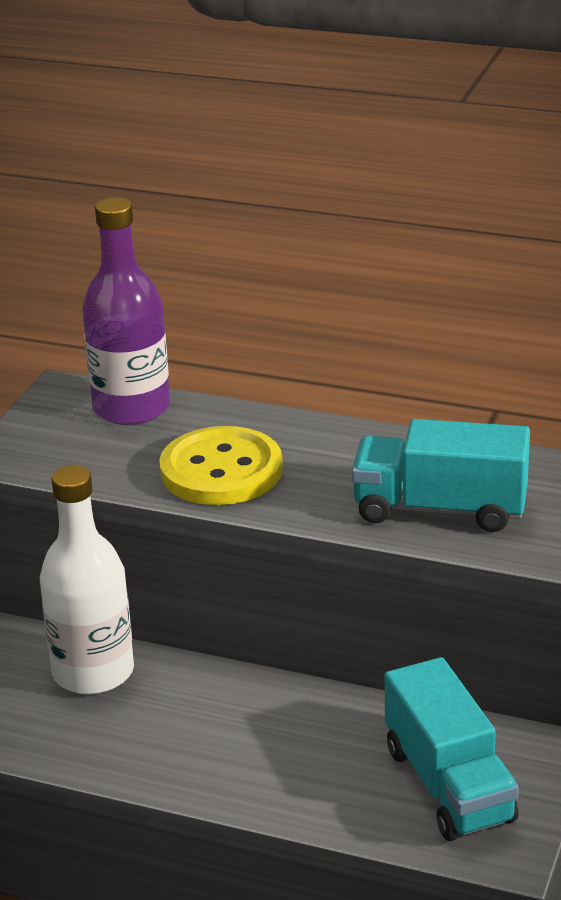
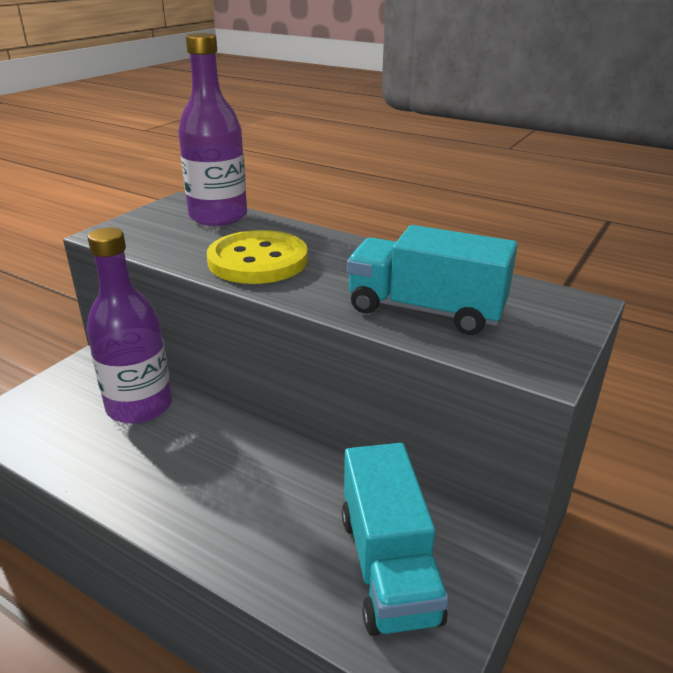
camera: 10 degrees right, 0 degrees up
white bottle [40,465,134,695] -> purple bottle [86,228,172,424]

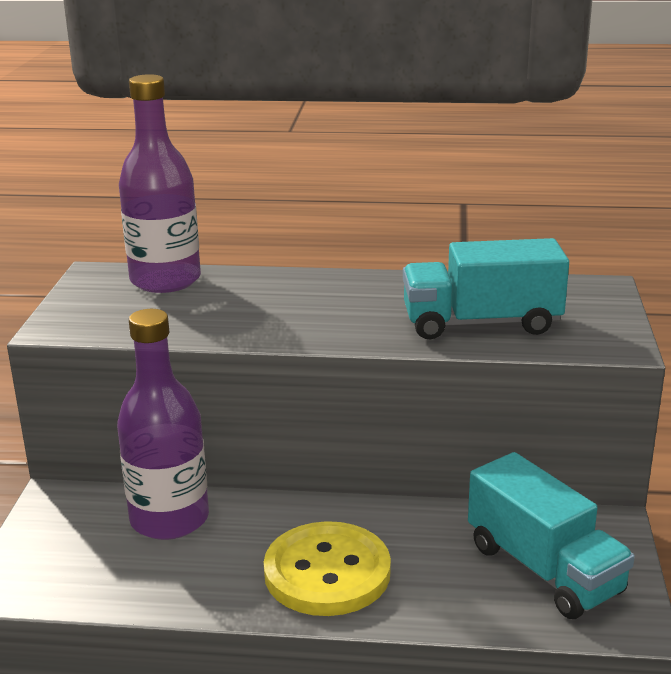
camera: 25 degrees left, 5 degrees down
yellow button [207,230,308,284] -> yellow button moved to [264,521,391,616]

